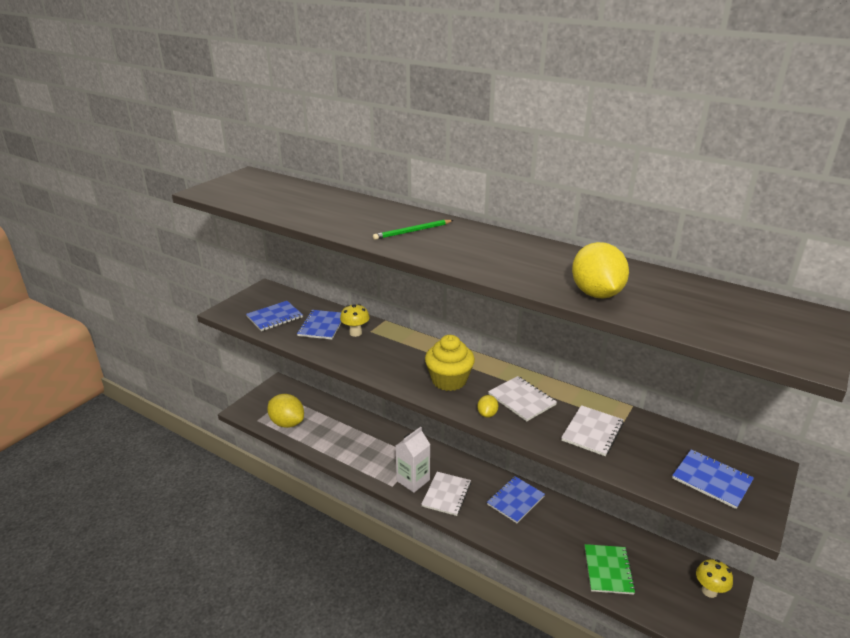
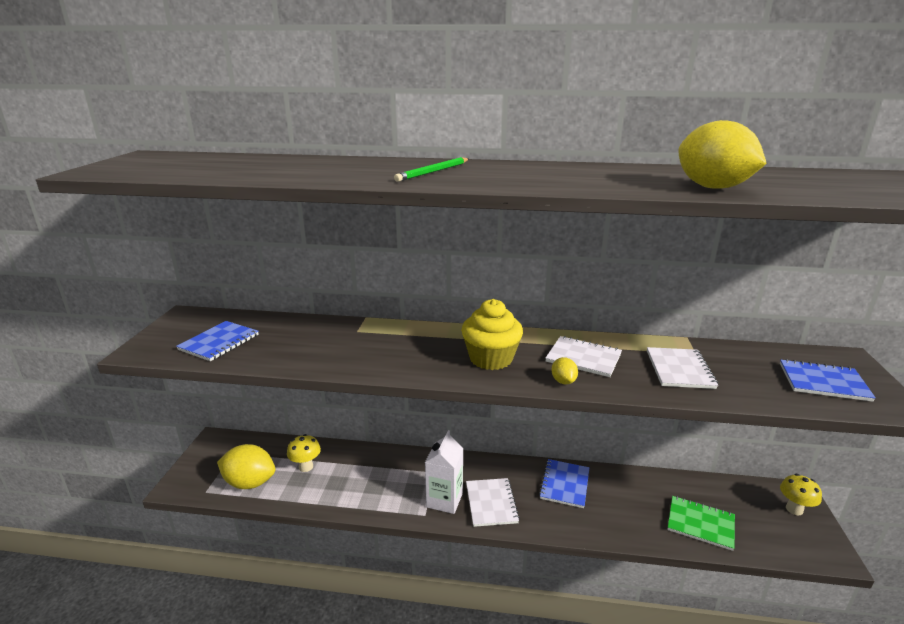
camera: 25 degrees left, 5 degrees down
blue notebook [297,310,342,340] -> none
yellow mushroom [340,304,370,337] -> yellow mushroom moved to [287,434,321,472]
green notebook [585,544,636,594] -> green notebook turned 45 degrees counterclockwise [667,496,735,551]

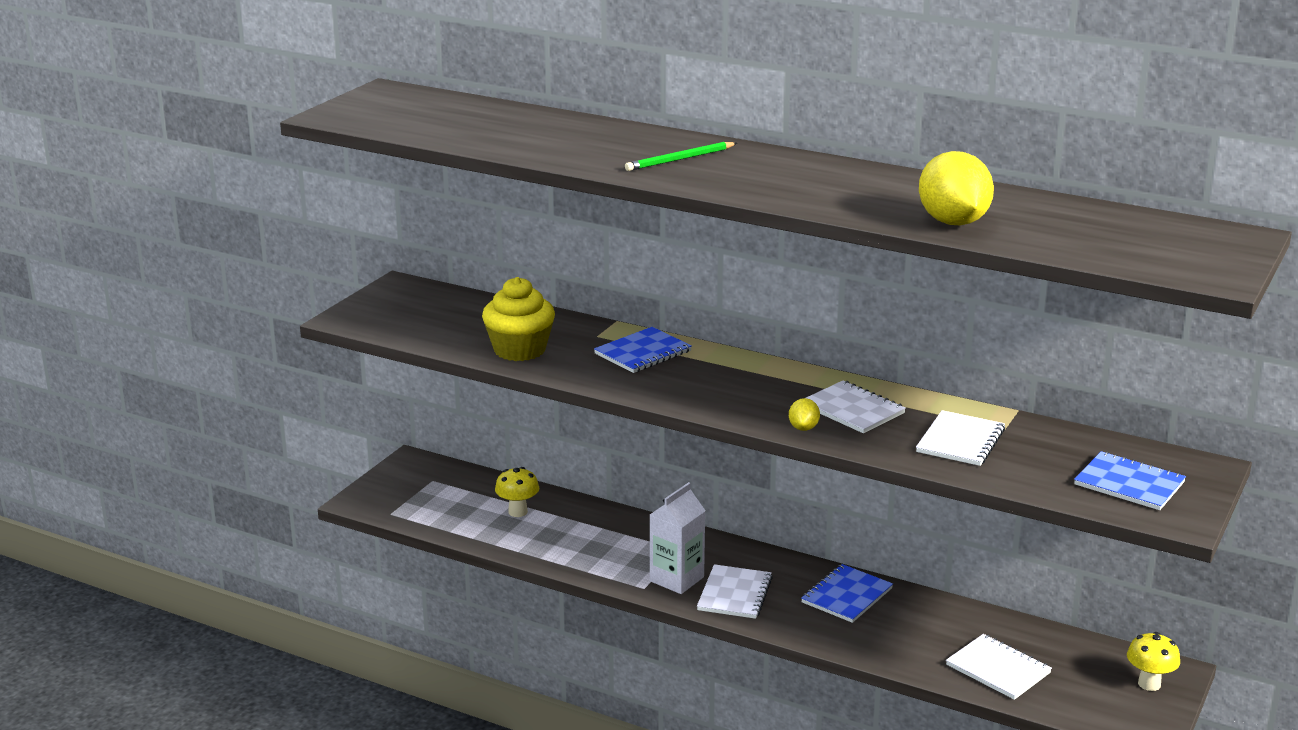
camera: 20 degrees right, 0 degrees up
blue notebook [176,321,259,361] -> blue notebook moved to [594,327,692,373]
yellow lemon [217,444,275,489] -> none
yellow cupcake [461,299,523,370] -> yellow cupcake moved to [482,277,555,361]
green notebook [667,496,735,551] -> white notebook [946,634,1052,700]

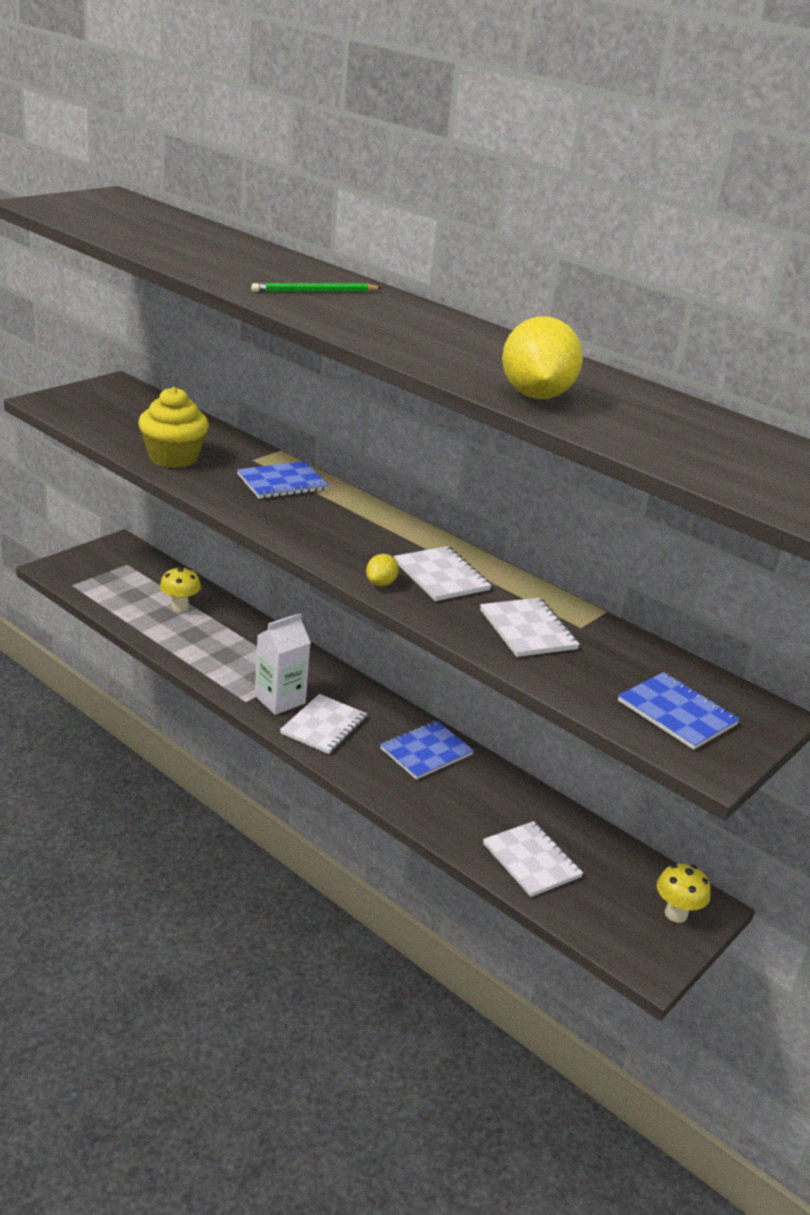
camera: 10 degrees right, 5 degrees up
white notebook [916,410,1005,466] -> white notebook turned 60 degrees counterclockwise [480,598,580,657]

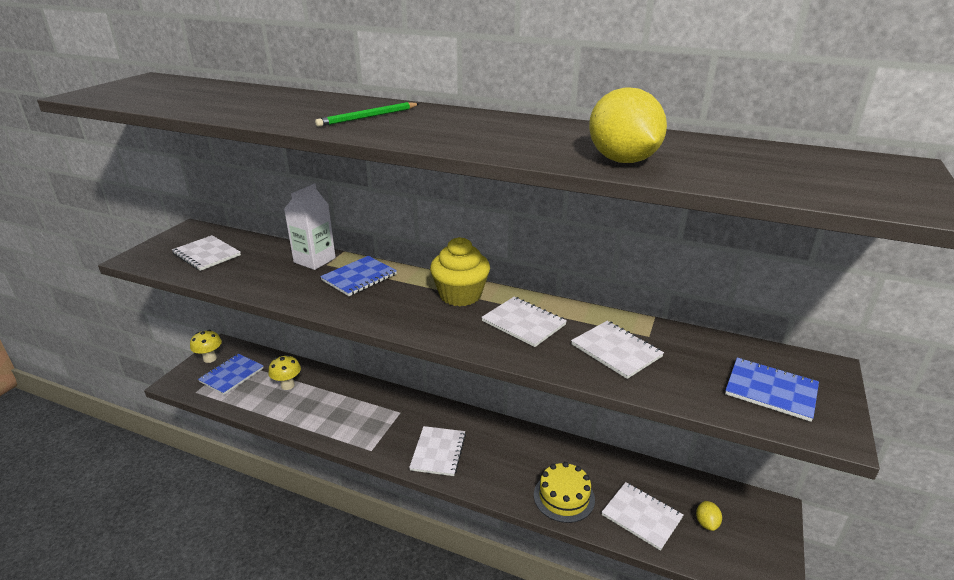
camera: 15 degrees left, 0 degrees up
yellow cupcake [138,387,209,468] -> yellow cupcake moved to [430,237,490,306]
white carton [255,613,311,715] -> white carton moved to [284,184,336,270]
yellow lemon [366,554,399,586] -> yellow lemon moved to [696,501,722,531]
blue notebook [380,721,474,780] -> blue notebook moved to [198,353,263,395]
yellow mushroom [657,864,711,923] -> yellow mushroom moved to [190,330,222,363]
none -> white notebook [172,235,241,271]
none -> yellow cake [534,462,595,523]

